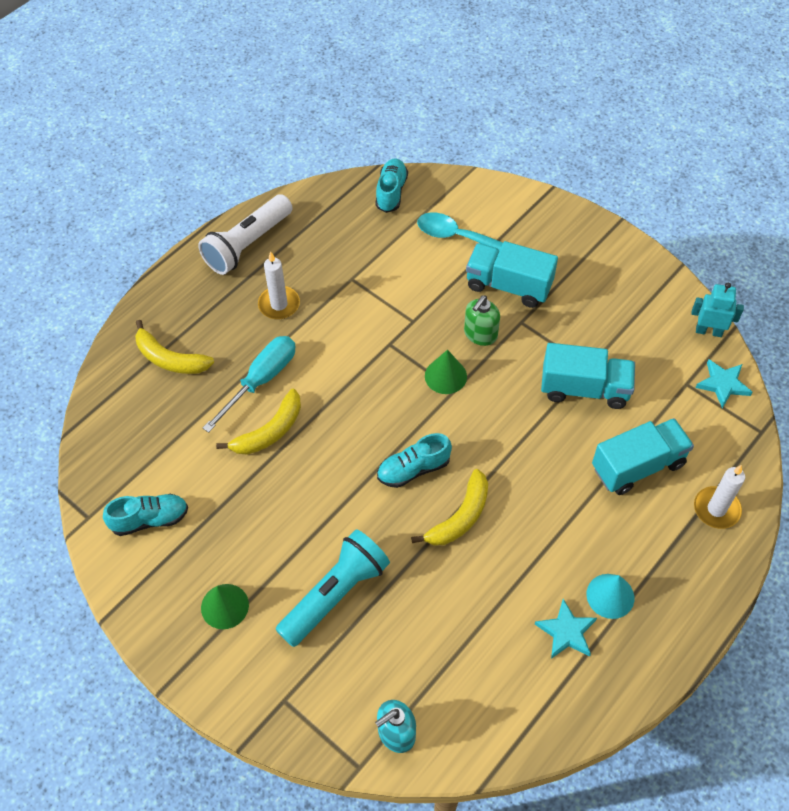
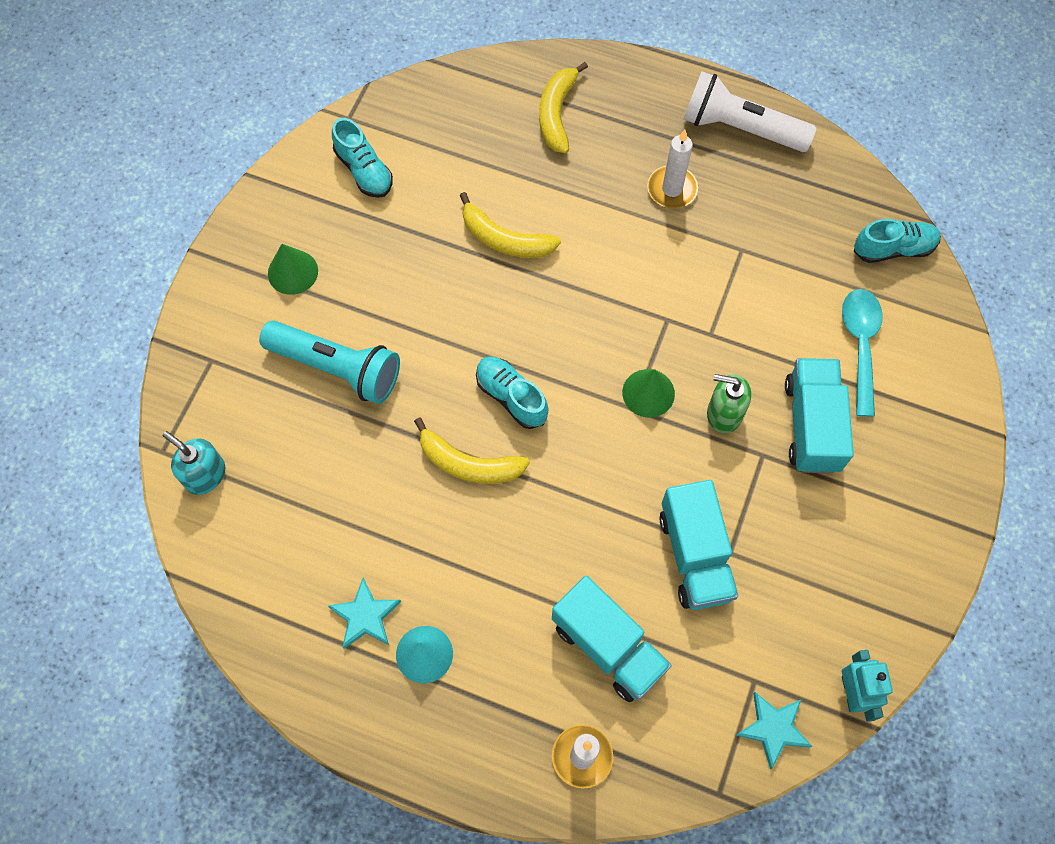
camera: 70 degrees right, 10 degrees up
turquoise screwdriver [203,336,296,433] -> none

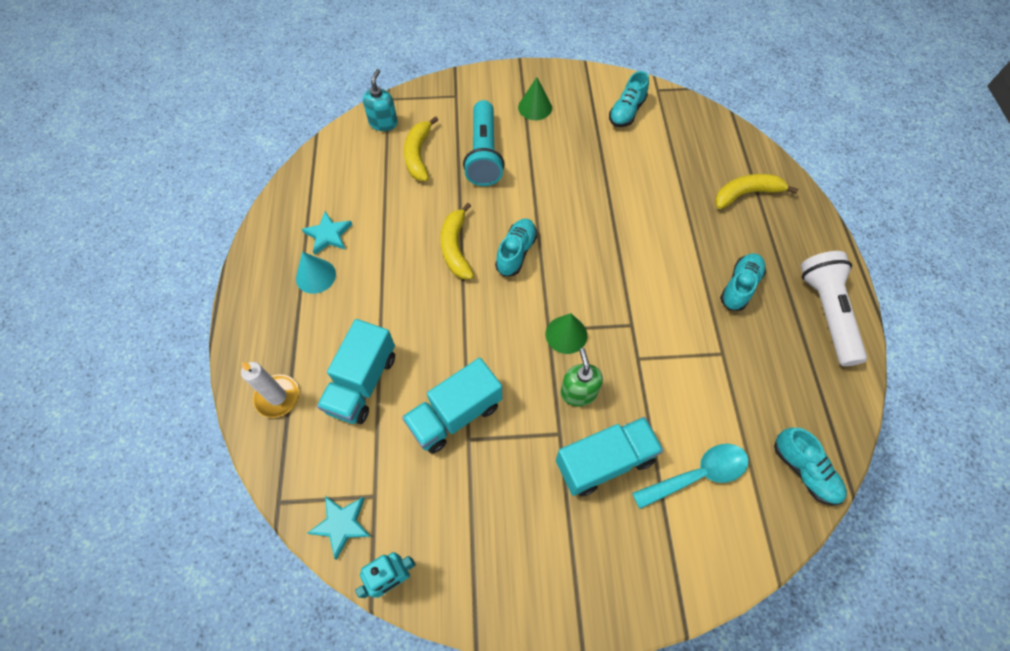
camera: 65 degrees right, 5 degrees down
yellow banana [460,192,561,258] -> yellow banana moved to [404,116,438,181]
white candle [647,129,698,208] -> turquoise shoe [720,253,766,311]

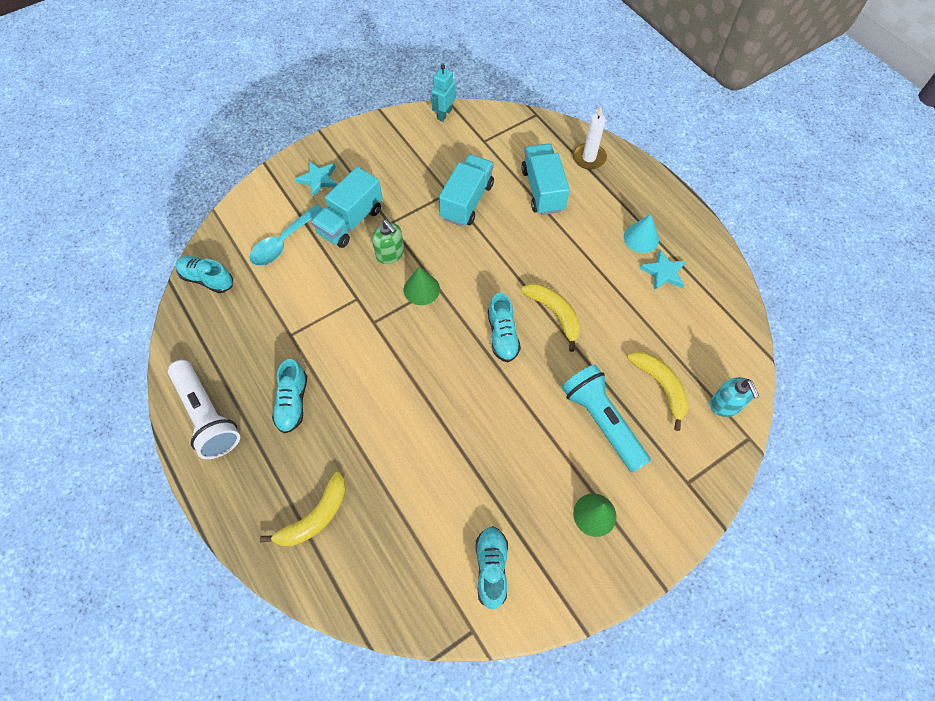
camera: 150 degrees right, 0 degrees up
turquoise star [308,496,371,560] -> turquoise star moved to [295,161,337,197]

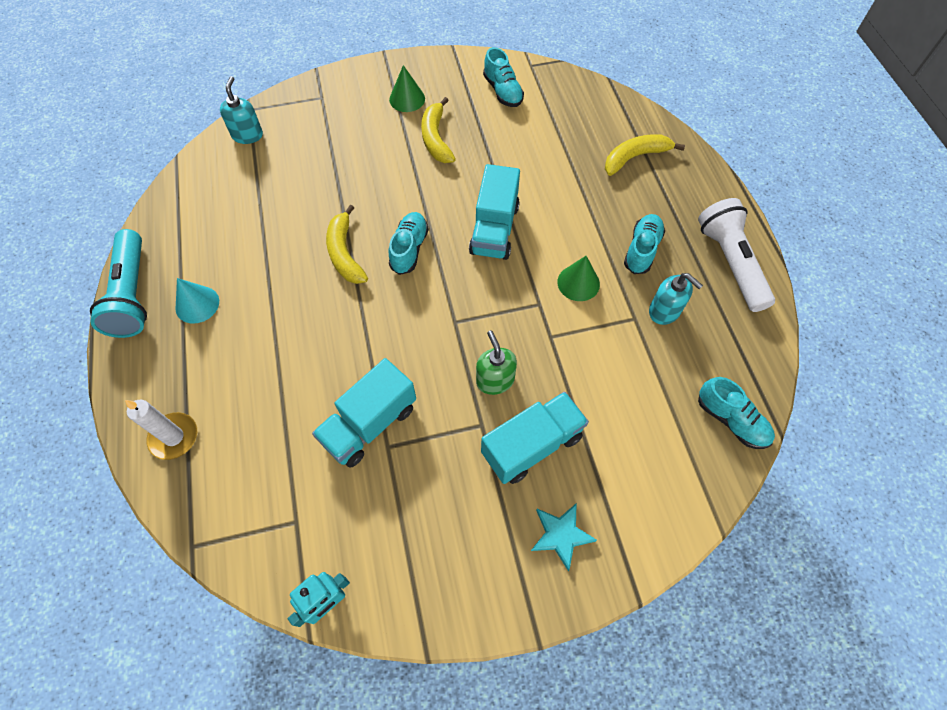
camera: 160 degrees left, 0 degrees up
turquoise spoon [249,204,323,266] -> none
green cone [404,267,440,305] -> green cone moved to [557,256,600,301]
turquoise shoe [475,526,508,610] -> turquoise shoe turned 45 degrees counterclockwise [483,47,524,107]
turquoise truck [521,144,570,215] -> turquoise truck moved to [469,164,520,260]
turquoise flashlight [562,364,651,473] -> turquoise flashlight moved to [90,229,147,338]
yellow banana [627,351,689,431] -> yellow banana moved to [421,97,456,163]
turquoise star [640,250,686,290] -> none
none -> turquoise soap dispenser [649,273,703,325]

